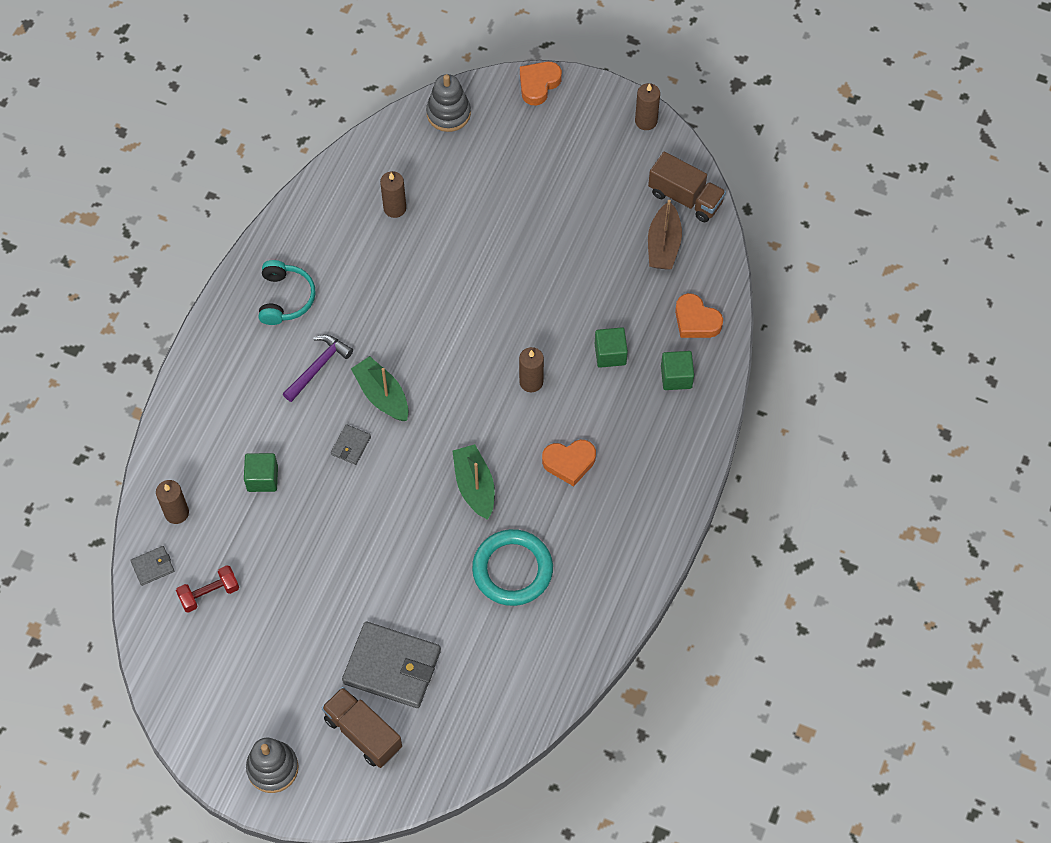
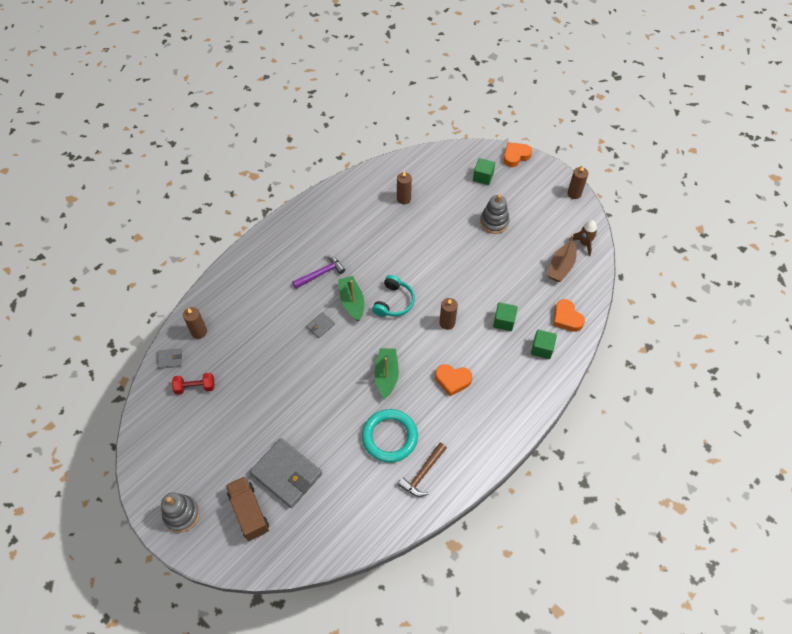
camera: 20 degrees right, 5 degrees down
green cube [244,453,278,492] -> green cube moved to [473,158,495,185]
turquoise headphones [258,260,316,325] -> turquoise headphones moved to [372,275,415,317]
grey stacking toy [426,74,471,132] -> grey stacking toy moved to [480,194,509,234]
brown truck [648,152,726,222] -> brown rocket [569,220,597,256]
none -> brown hammer [398,443,447,497]

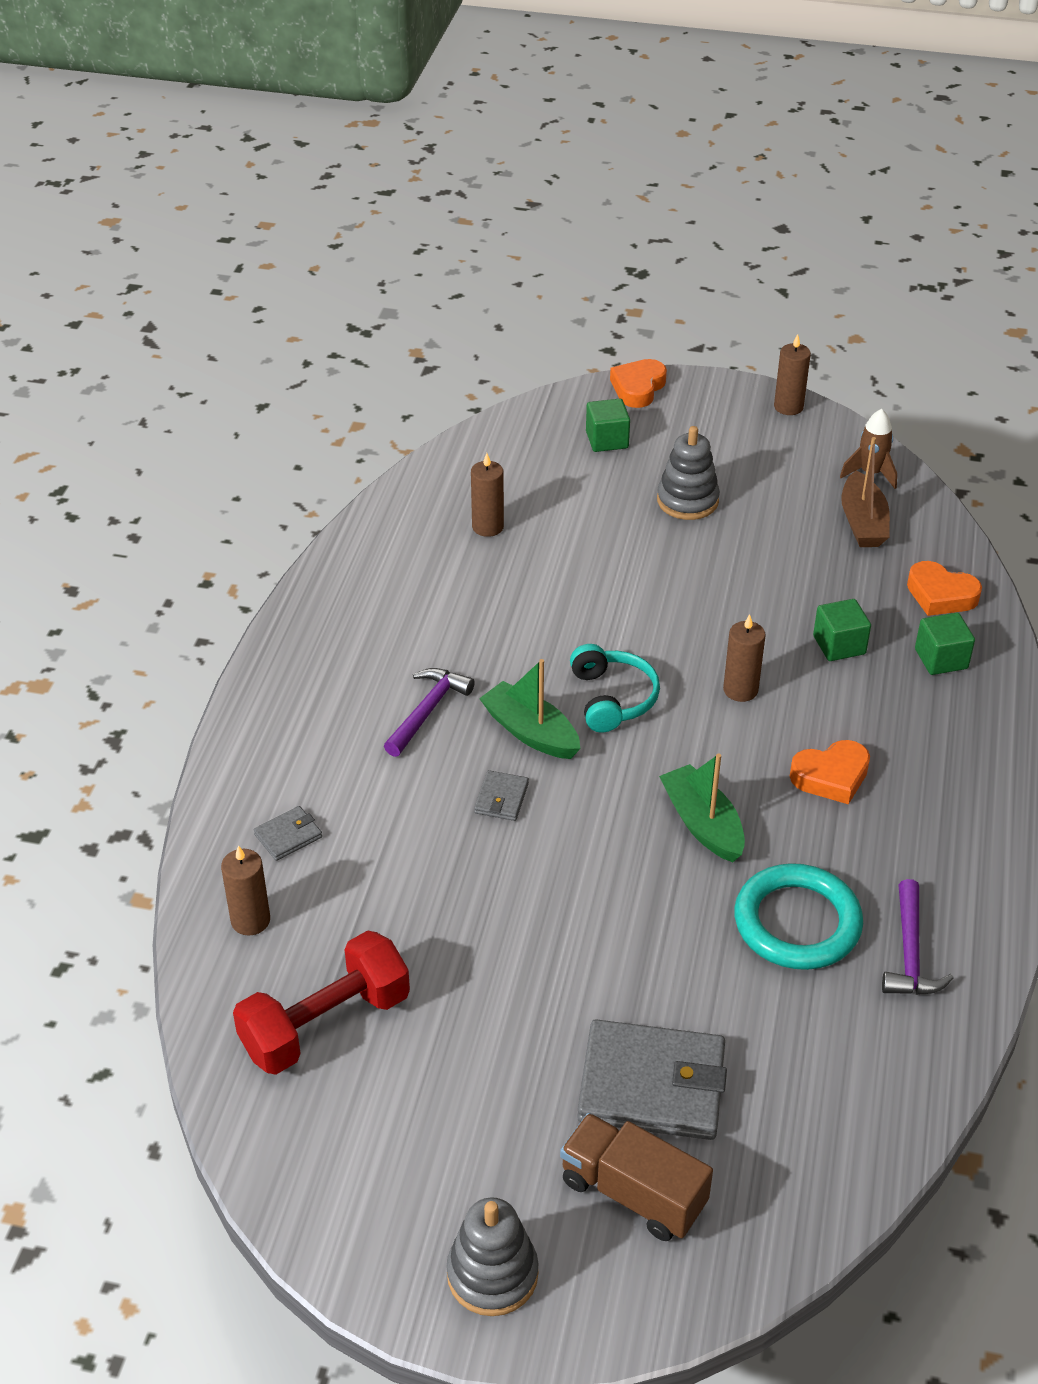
camera: 30 degrees left, 15 degrees down
grey wallet [157,349,182,369] -> grey wallet moved to [254,806,322,861]
red dumbbell [172,373,215,395] -> red dumbbell [233,930,410,1075], size x1.73
brown hammer [398,443,447,497] -> purple hammer [882,879,954,995]

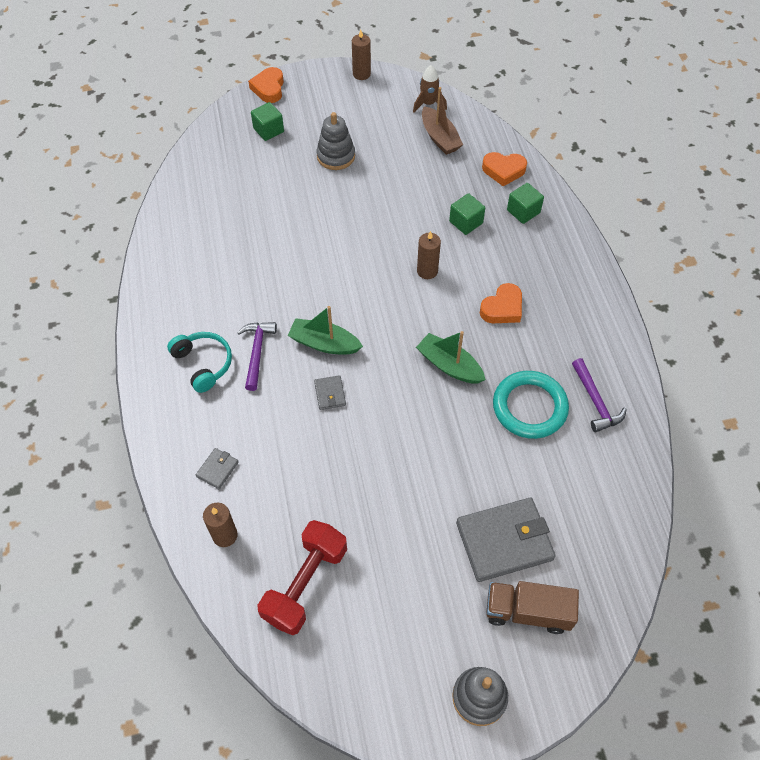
camera: 25 degrees left, 15 degrees up
brown candle [471,453,504,537] -> none
turquoise headphones [570,644,660,733] -> turquoise headphones moved to [167,332,232,393]

